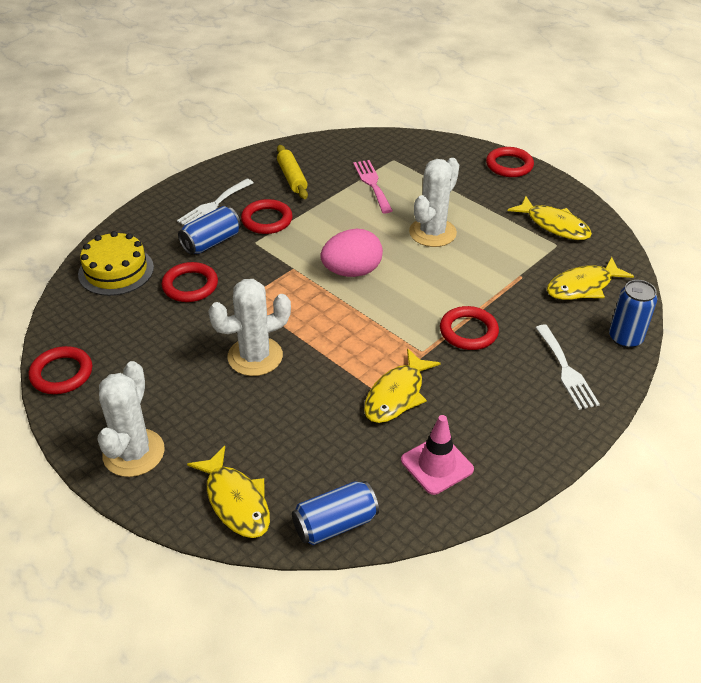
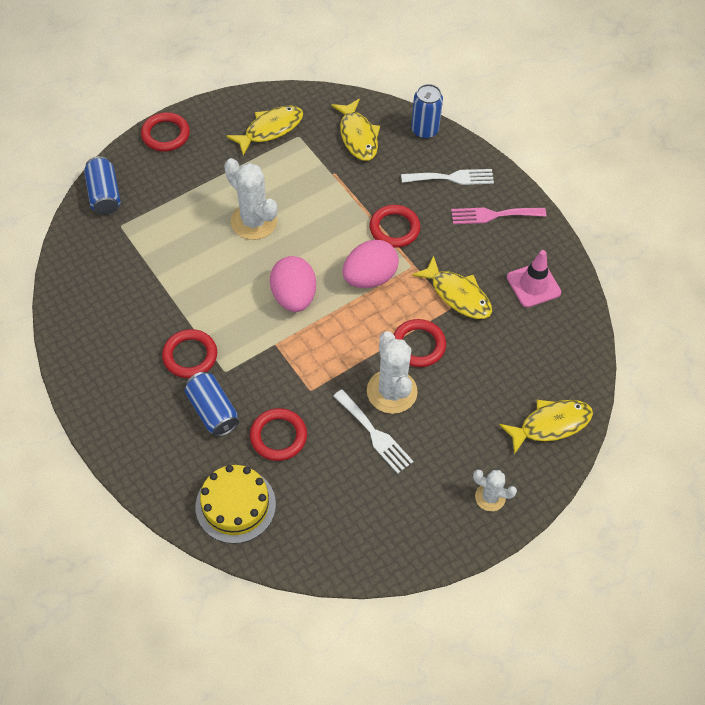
camera: 80 degrees left, 15 degrees up
red ring [29,346,92,394] -> red ring moved to [394,319,446,367]
white cactus [98,361,165,477] -> white cactus [473,470,517,511], size x0.58
white fork [177,179,254,225] -> white fork moved to [333,389,413,474]
yellow rolling pin [277,145,308,199] -> none
blue can [292,481,379,545] -> blue can moved to [84,156,121,215]
pink fork [353,160,393,213] -> pink fork moved to [451,208,546,224]
none -> pink egg [342,240,399,288]

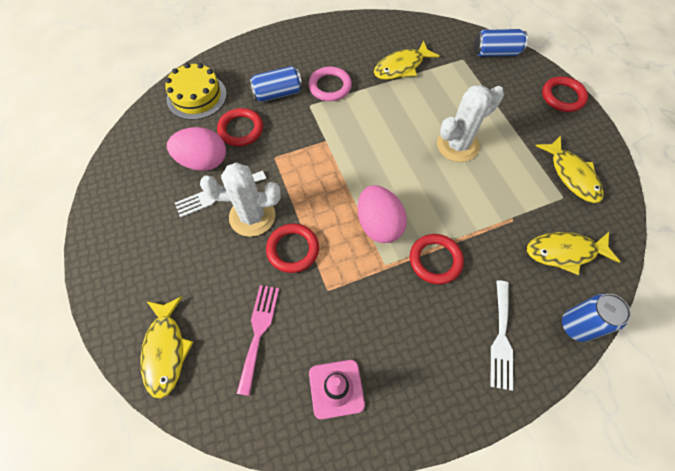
camera: 105 degrees right, 5 degrees up
red ring [162,329,217,378] -> pink ring [308,66,352,101]
pink egg [270,256,316,312] -> pink egg moved to [167,127,226,171]
yellow fish [412,256,492,319] -> yellow fish moved to [374,40,440,80]
pink fork [451,208,546,224] -> pink fork moved to [237,285,279,396]
white cactus [473,470,517,511] -> none

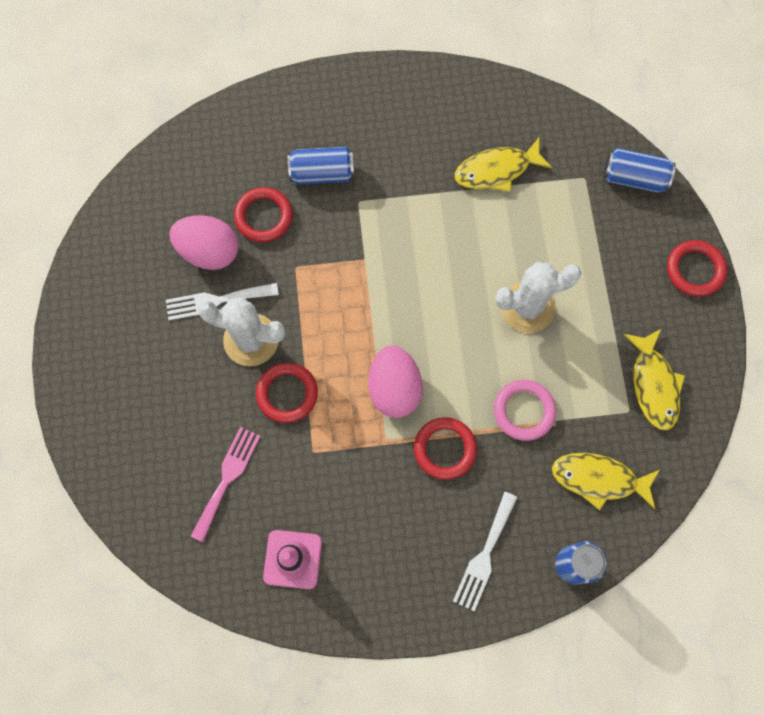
camera: 15 degrees right, 10 degrees up
yellow fish [140,296,193,399] -> none
yellow cake [165,63,227,120] -> none
pink ring [308,66,352,101] -> pink ring moved to [494,380,556,441]

